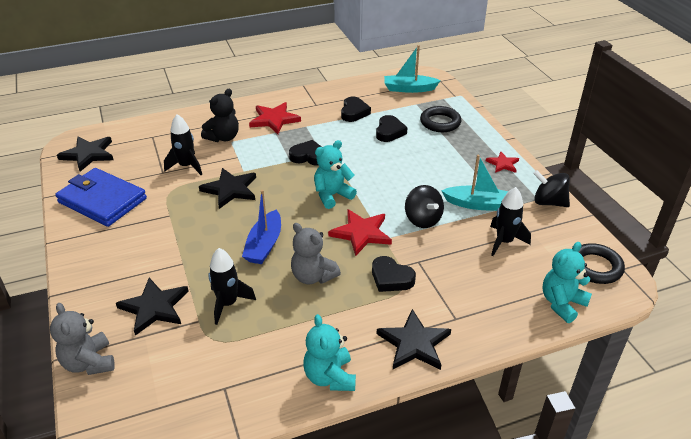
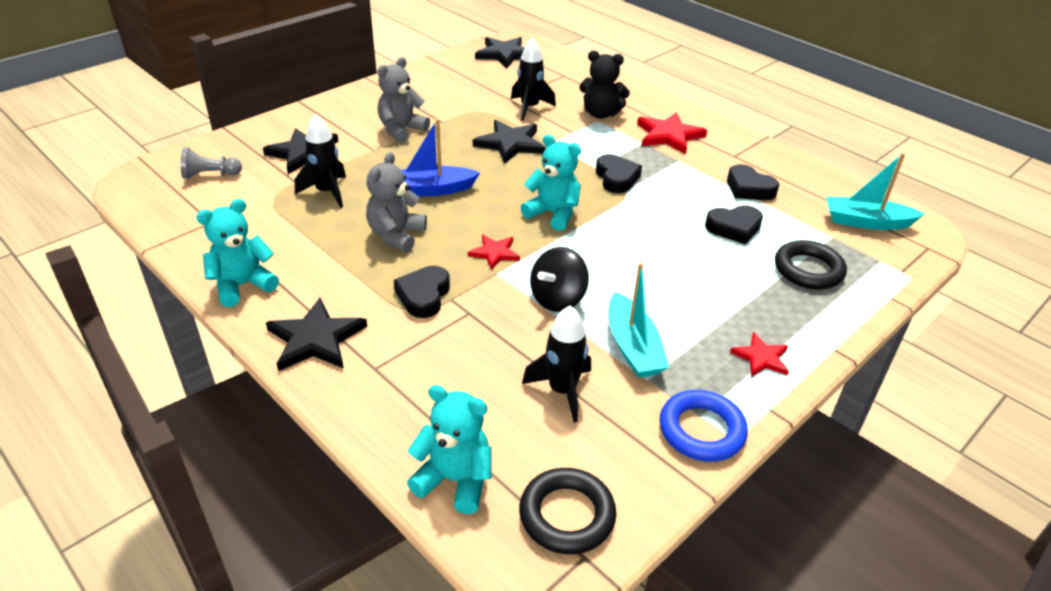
camera: 65 degrees right, 0 degrees up
grey teddy bear [50,303,115,375] -> grey teddy bear moved to [377,57,430,143]
blue wallet [55,168,147,227] -> none
red star [328,209,392,256] -> red star [468,235,520,270], size x0.60
black heart [341,97,371,122] -> black heart turned 60 degrees clockwise [727,164,779,200]
turquoise boat [384,45,441,93] -> turquoise boat turned 60 degrees counterclockwise [826,153,925,230]
black spinning top [533,170,570,207] -> blue ring [660,390,748,462]
none -> grey pawn [181,147,242,179]

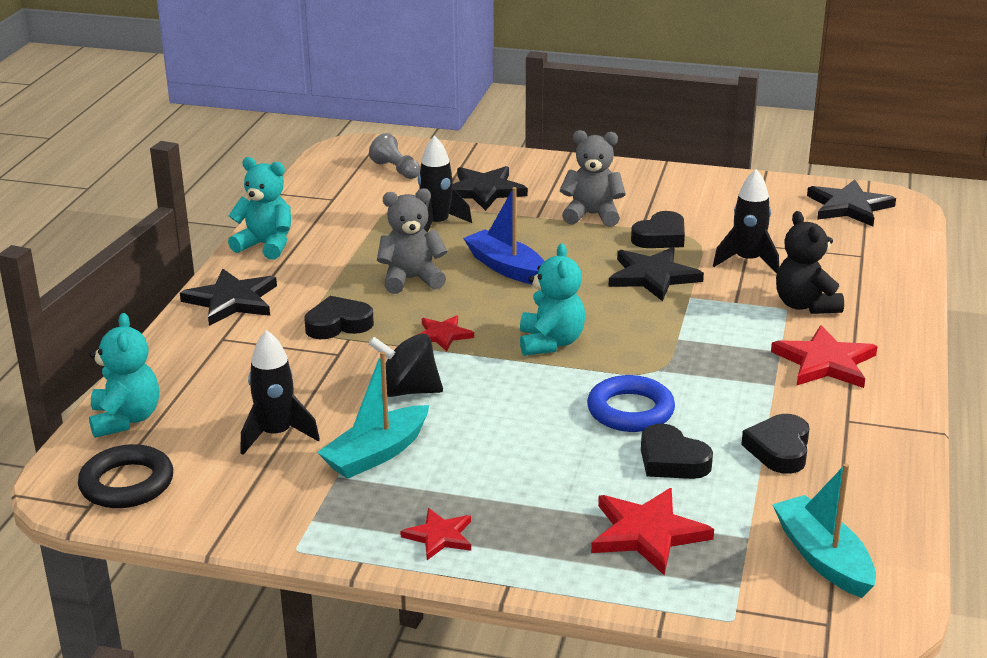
camera: 60 degrees right, 10 degrees down
black heart [596,154,642,193] -> black heart moved to [631,211,685,248]
blue ring [660,390,748,462] -> blue ring moved to [587,375,675,432]
black ring [775,240,847,289] -> red star [591,488,714,576]

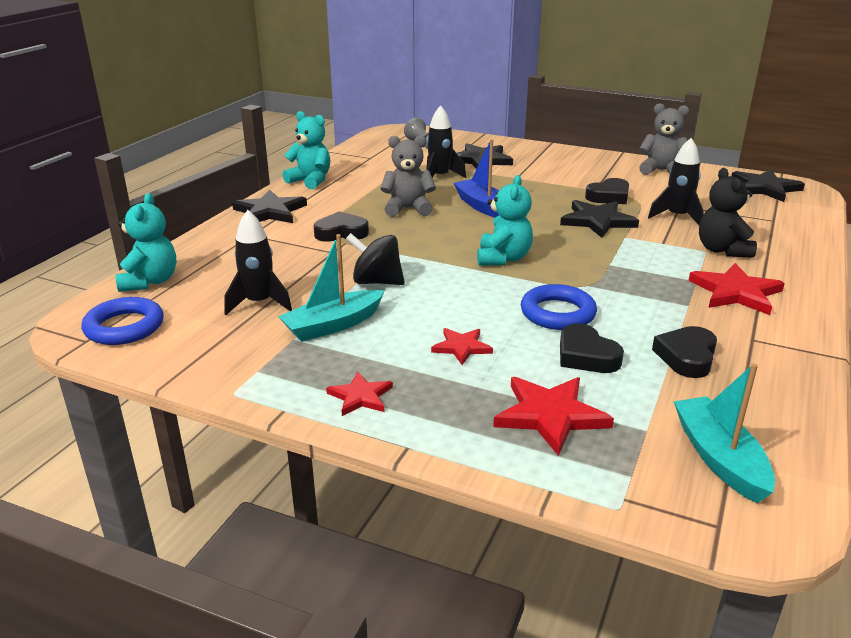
camera: 10 degrees right, 0 degrees up
black ring [78,444,173,508] -> blue ring [82,297,164,345]
red star [417,315,474,352] -> red star moved to [431,328,493,365]
grey teddy bear [560,130,626,227] -> grey teddy bear moved to [639,103,689,175]

